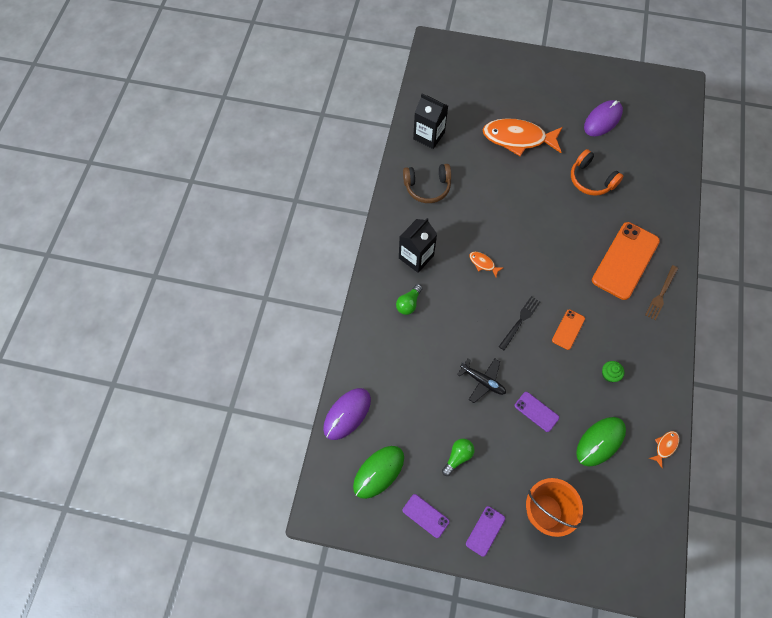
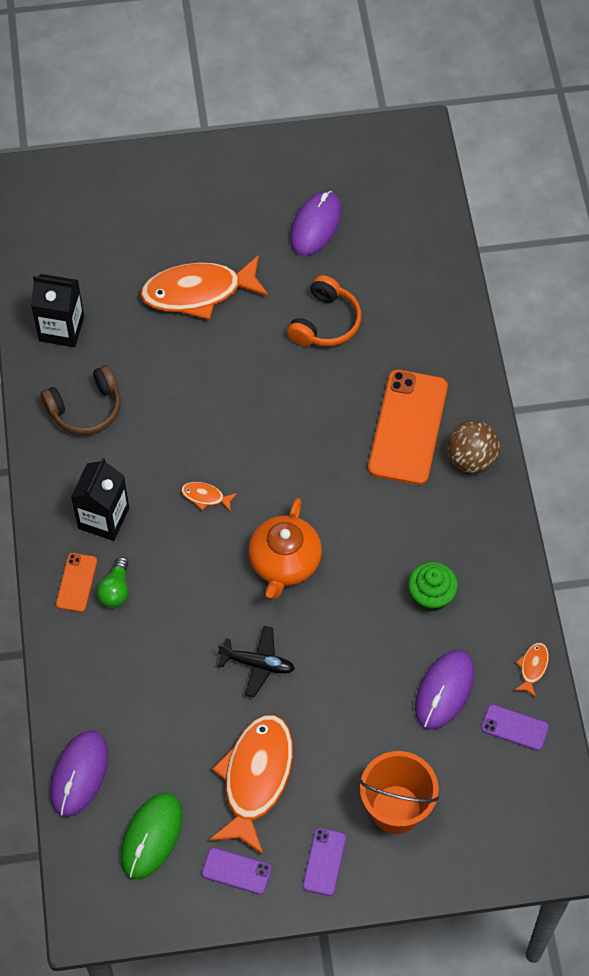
camera: 20 degrees left, 5 degrees down
green light bulb [442,439,475,476] -> orange fish [209,715,293,855]
black fork [499,296,540,351] -> orange teapot [249,498,322,599]
purple phone [515,392,559,432] -> purple phone moved to [481,704,549,751]
orange phone [552,309,585,350] -> orange phone moved to [56,553,97,612]
orange headphones [571,149,623,196] -> orange headphones turned 90 degrees counterclockwise [287,275,362,346]
green mouse [576,417,626,466] -> purple mouse [415,650,474,730]
green cupcake [602,361,624,382] -> green cupcake [408,562,458,612], size x1.54
brown fork [645,265,678,320] -> brown ball [447,420,500,473]

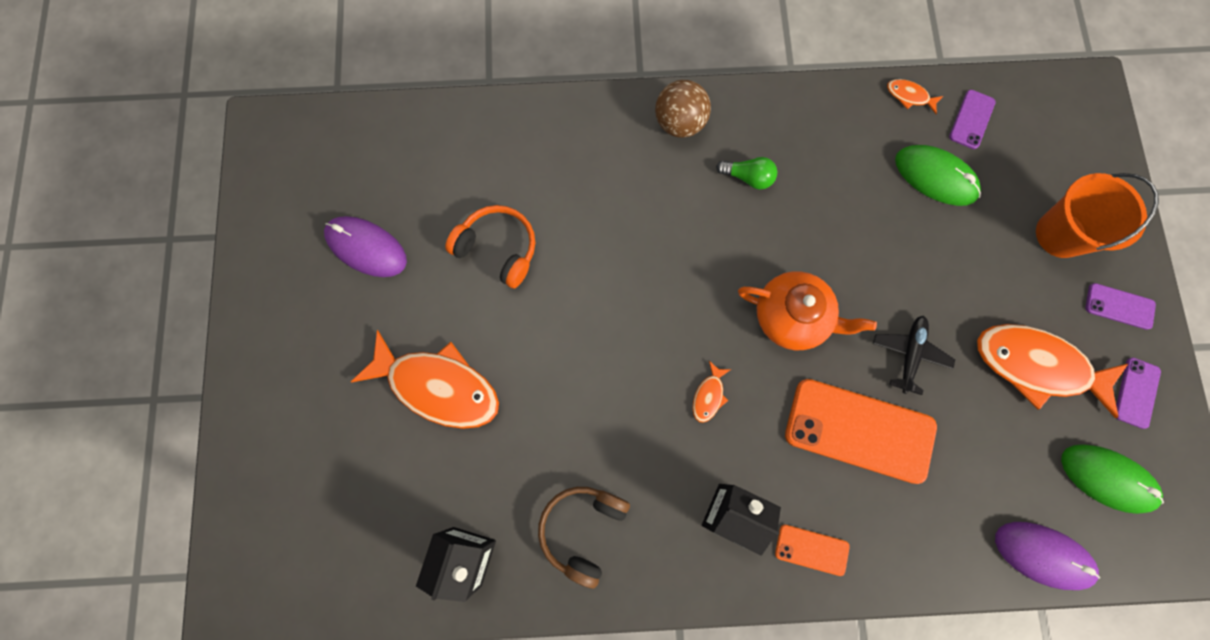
camera: 85 degrees left, 15 degrees up
brown headphones [41,365,121,435] -> brown headphones turned 135 degrees counterclockwise [538,487,630,588]
green light bulb [97,557,128,607] -> green light bulb moved to [716,157,777,190]
orange fish [140,255,269,320] -> orange fish turned 60 degrees counterclockwise [351,330,499,429]
orange phone [368,370,448,485] -> orange phone moved to [785,379,937,484]
green cupcake [408,562,458,612] -> none
purple mouse [415,650,474,730] -> green mouse [895,145,981,206]

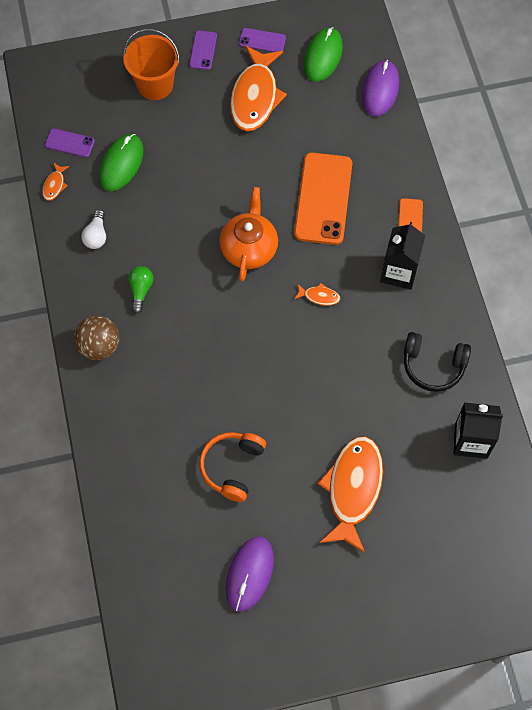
camera: 100 degrees left, 10 degrees down
brown headphones [538,487,630,588] -> black headphones [404,332,471,392]
black plane [873,316,955,395] -> none
none -> white light bulb [81,210,106,249]

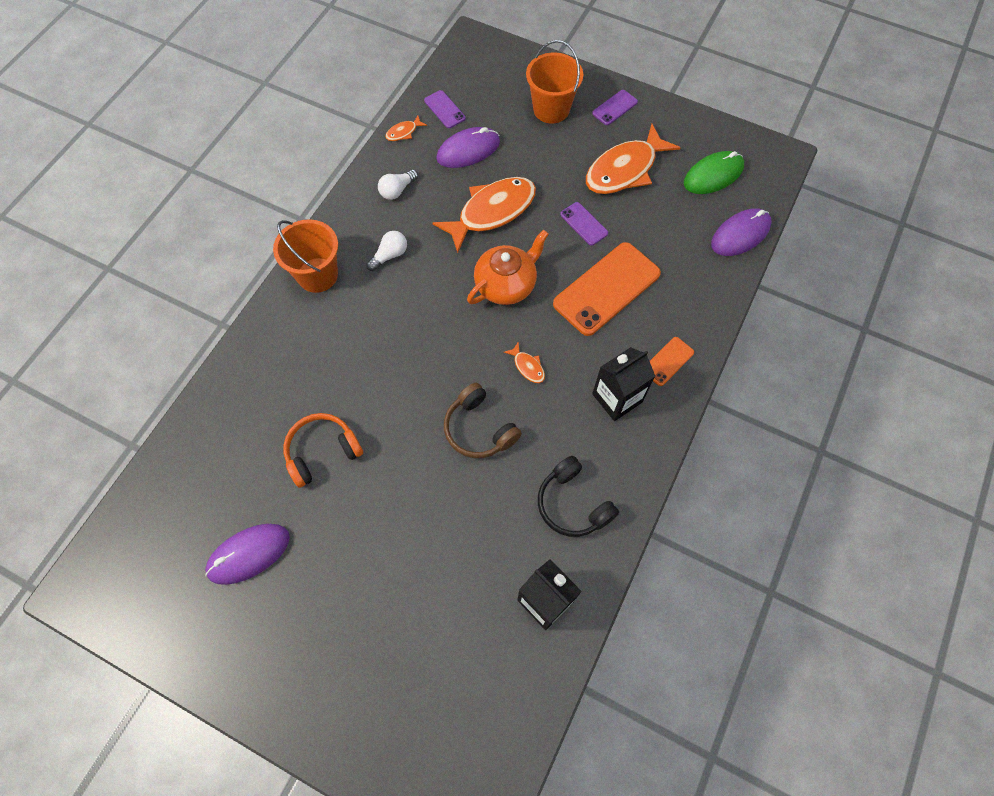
camera: 40 degrees right, 0 degrees up
brown ball [74,315,119,360] -> orange bucket [273,220,338,293]
green mouse [99,134,144,191] -> purple mouse [436,127,500,168]
green light bulb [128,266,153,314] -> white light bulb [366,231,407,271]
purple phone [239,28,286,52] -> purple phone moved to [560,202,608,245]
orange fish [317,436,383,553] -> orange fish moved to [432,177,536,253]
none -> brown headphones [444,383,522,458]

